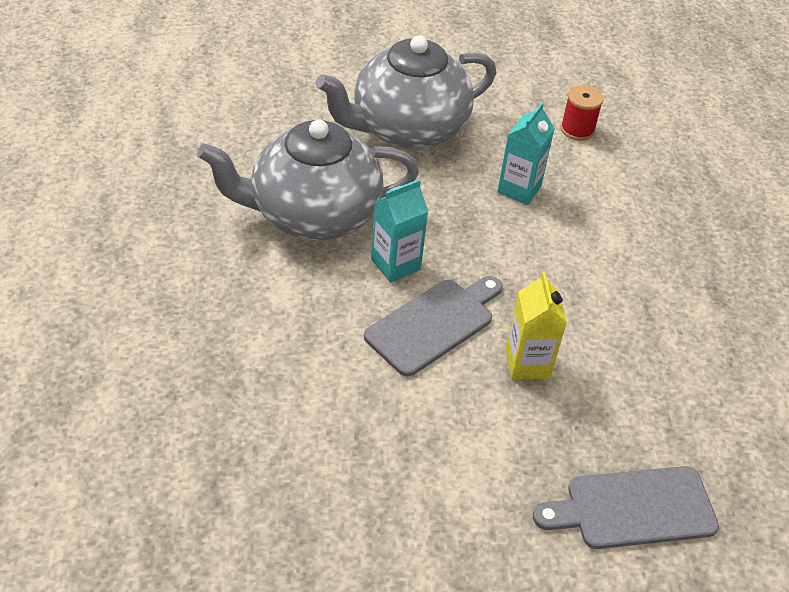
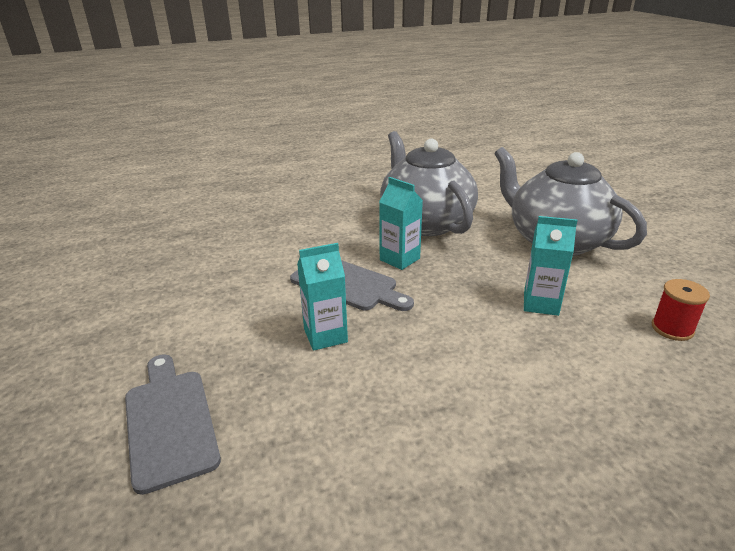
camera: 80 degrees right, 15 degrees down
yellow carton [506,272,567,380] -> turquoise carton [297,243,348,351]

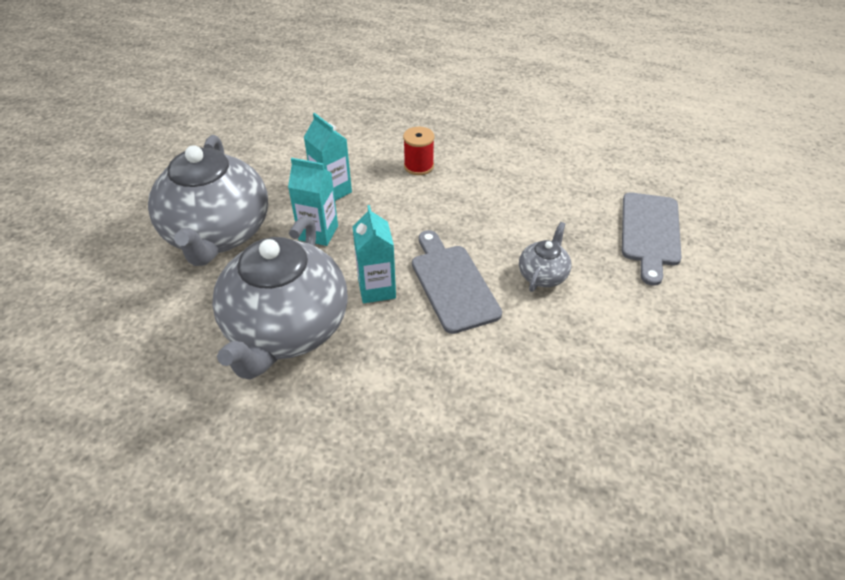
camera: 145 degrees left, 15 degrees up
turquoise carton [297,243,348,351] -> turquoise carton moved to [288,158,338,246]
red spool [652,279,710,341] -> red spool moved to [403,127,434,175]
none -> grey teapot [519,222,571,292]

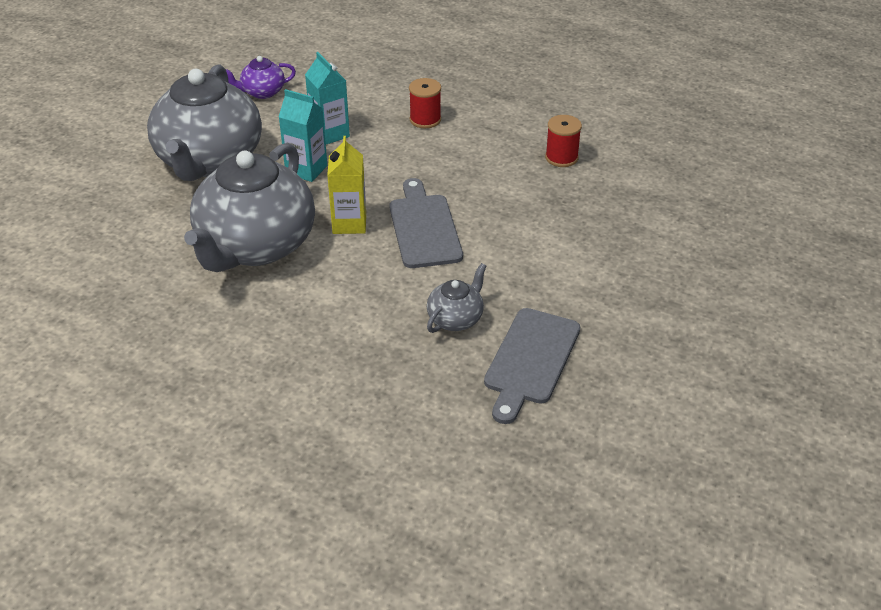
camera: 10 degrees right, 5 degrees down
turquoise carton [352,205,396,303] -> yellow carton [327,136,366,234]
grey teapot [519,222,571,292] -> grey teapot moved to [427,263,486,333]
grey cutting board [622,192,682,286] -> grey cutting board moved to [484,308,580,424]
none -> purple teapot [226,56,296,99]
none -> red spool [545,115,582,167]

